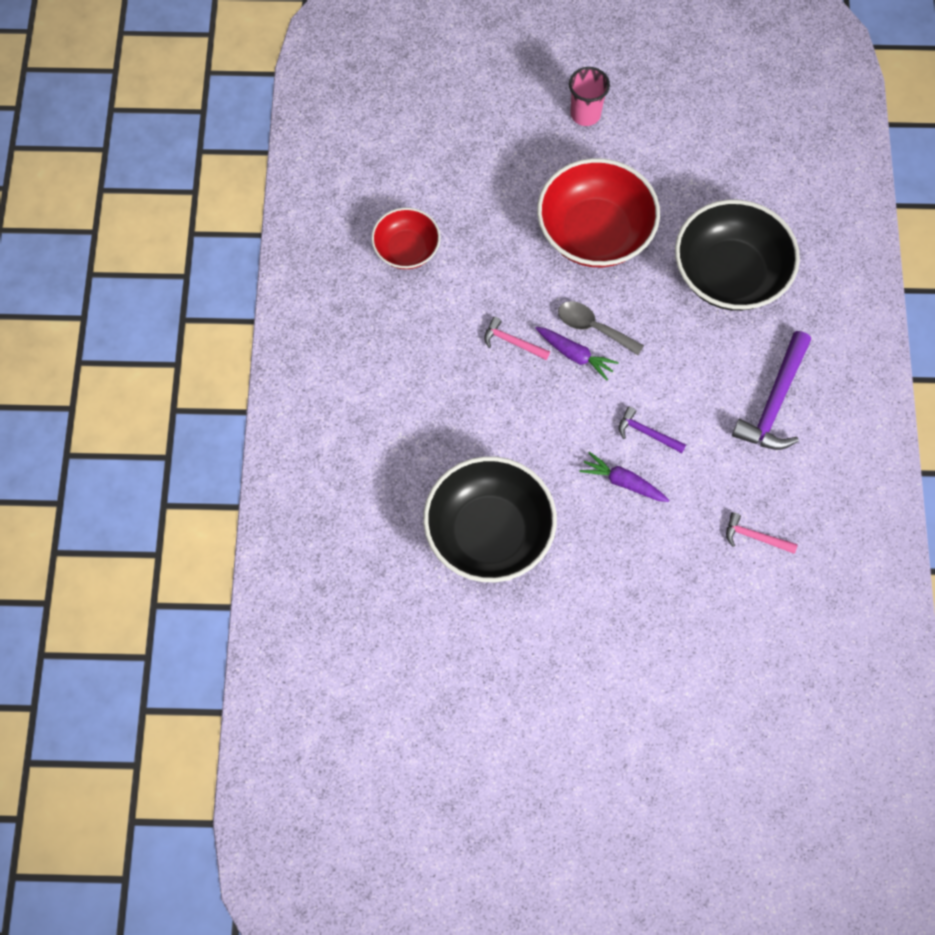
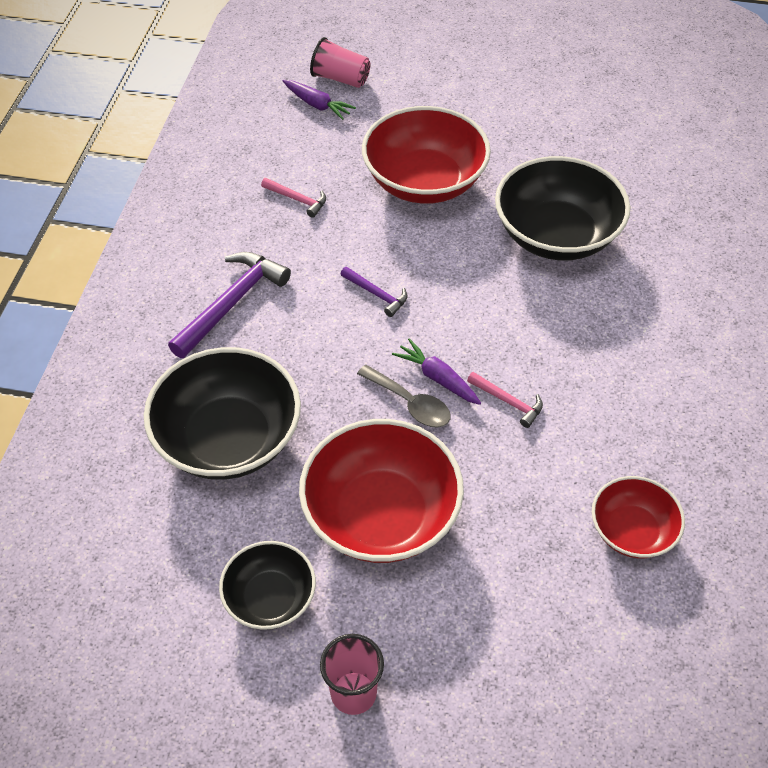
camera: 170 degrees left, 15 degrees down
purple carrot [579,452,670,502] -> purple carrot moved to [283,80,356,120]
none -> black bowl [219,541,316,630]
none -> pink cup [310,37,371,88]
none -> red bowl [362,106,491,204]

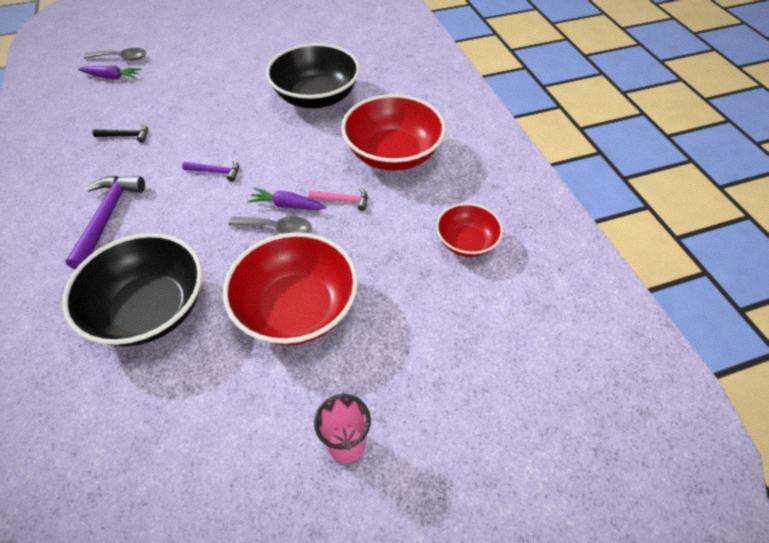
camera: 30 degrees left, 0 degrees up
black bowl [219,541,316,630] -> none
pink hammer [261,178,326,218] -> black hammer [93,124,148,143]
pink cup [310,37,371,88] -> grey spoon [84,48,146,60]
red bowl [362,106,491,204] -> red bowl moved to [341,94,446,171]

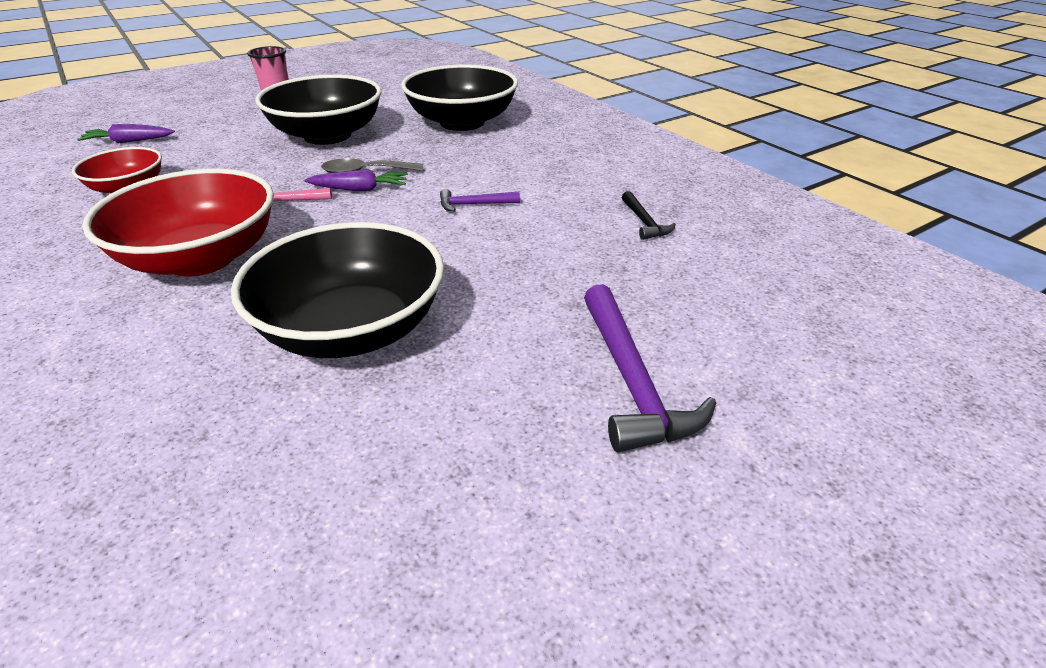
camera: 165 degrees right, 15 degrees down
purple hammer [65,176,145,270] -> purple hammer moved to [584,284,716,452]
purple carrot [78,66,142,79] -> purple carrot moved to [77,124,175,143]
grey spoon [84,48,146,60] -> none
black hammer [93,124,148,143] -> black hammer turned 90 degrees counterclockwise [622,191,676,240]
red bowl [223,232,358,345] -> black bowl [255,75,381,145]

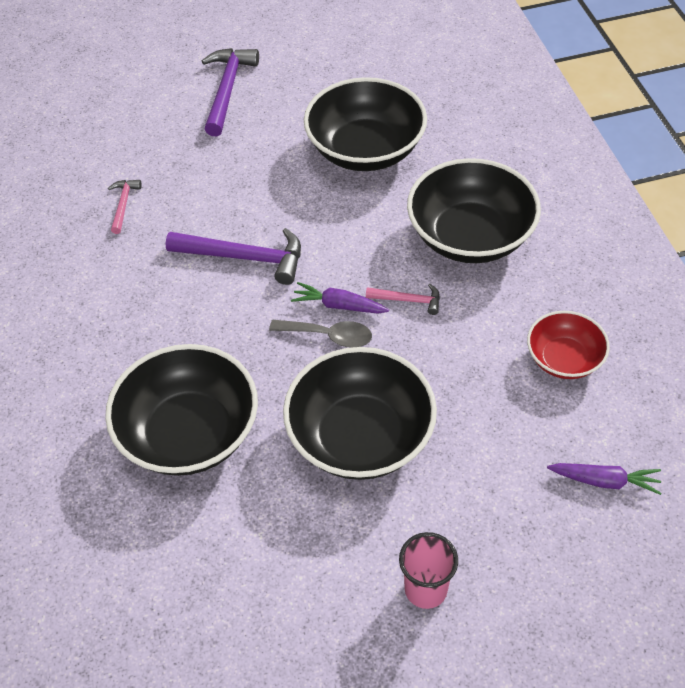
camera: 160 degrees left, 15 degrees up
red bowl [82,168,274,276] -> black bowl [407,158,541,263]
purple hammer [440,189,520,212] -> purple hammer [166,228,301,285], size x1.90
black hammer [622,191,676,240] -> pink hammer [108,180,142,234]

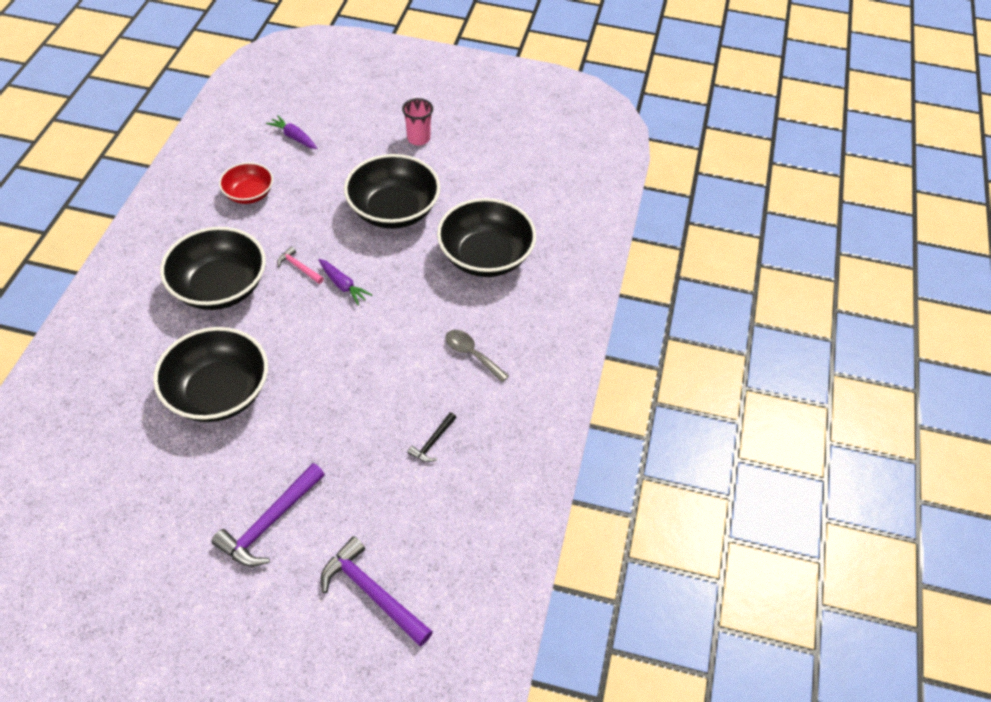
camera: 155 degrees left, 0 degrees up
pink hammer [108,180,142,234] -> black hammer [408,412,456,462]
purple hammer [166,228,301,285] -> purple hammer moved to [321,536,433,646]
grey spoon [269,320,372,348] -> grey spoon moved to [445,330,509,382]

